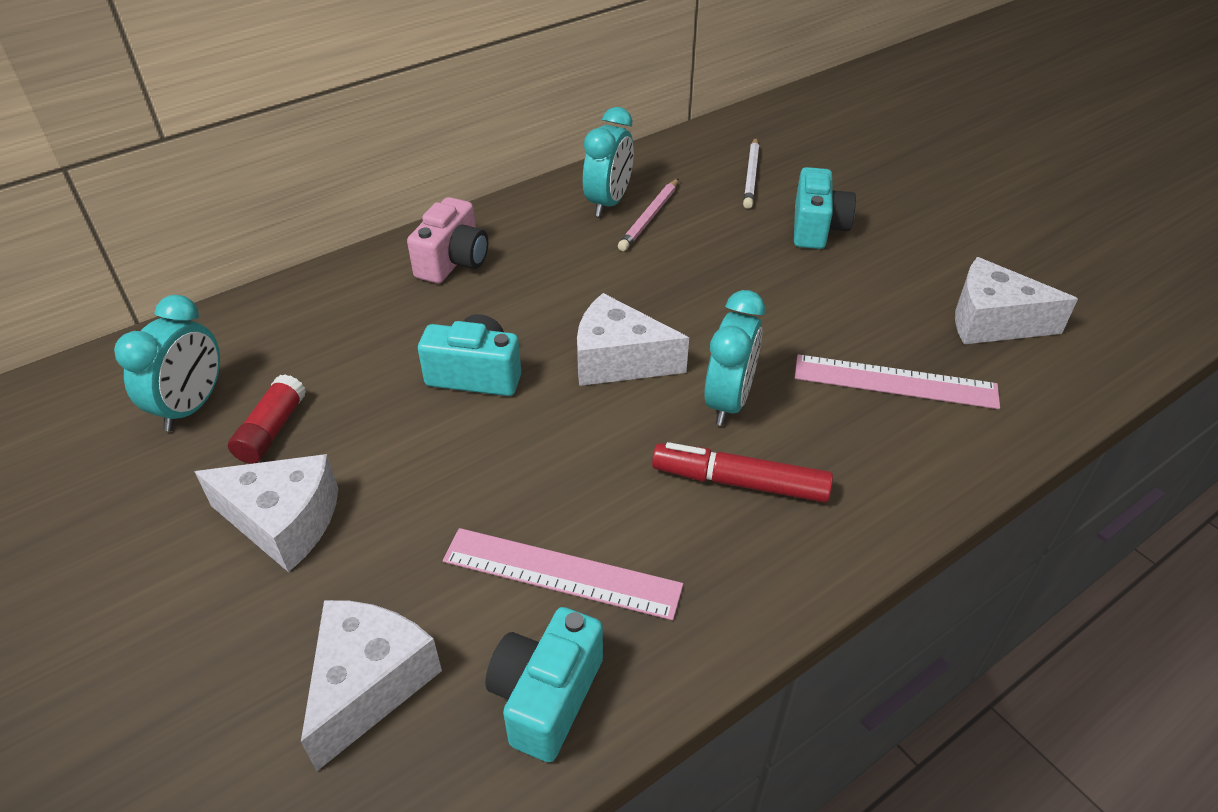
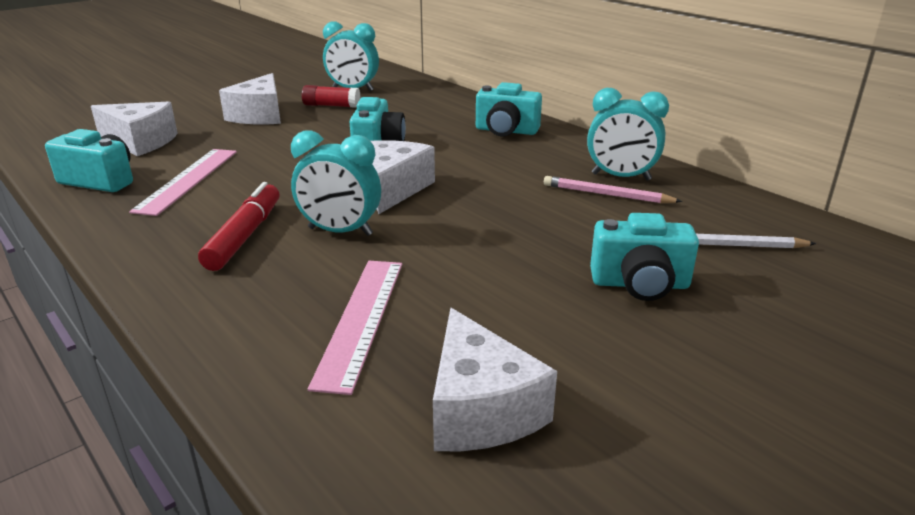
camera: 85 degrees right, 15 degrees down
pink camera [407,197,488,283] -> turquoise camera [476,82,542,136]
white cheese [955,257,1078,344] -> white cheese turned 150 degrees clockwise [433,308,557,451]

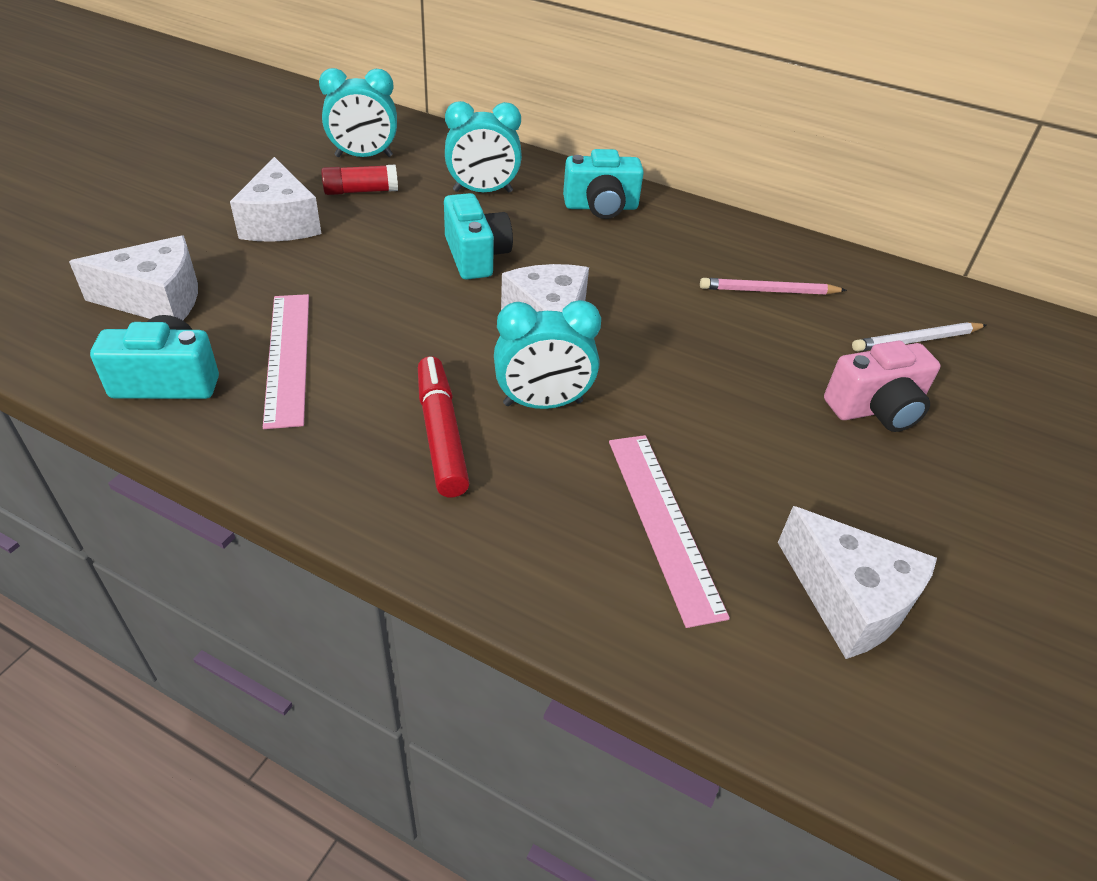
camera: 25 degrees left, 15 degrees up
turquoise clock [587,88,669,181] -> turquoise clock moved to [445,101,522,193]
turquoise camera [590,213,699,301] -> pink camera [824,341,940,432]

